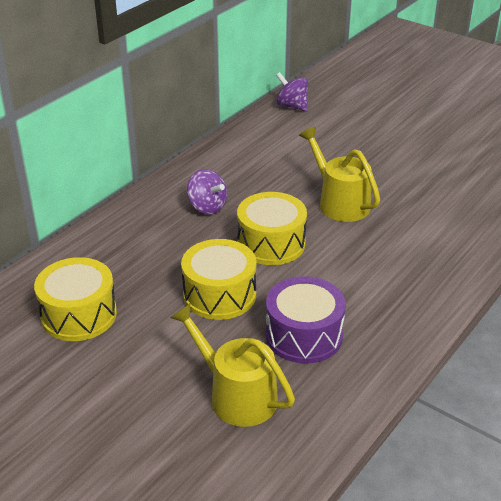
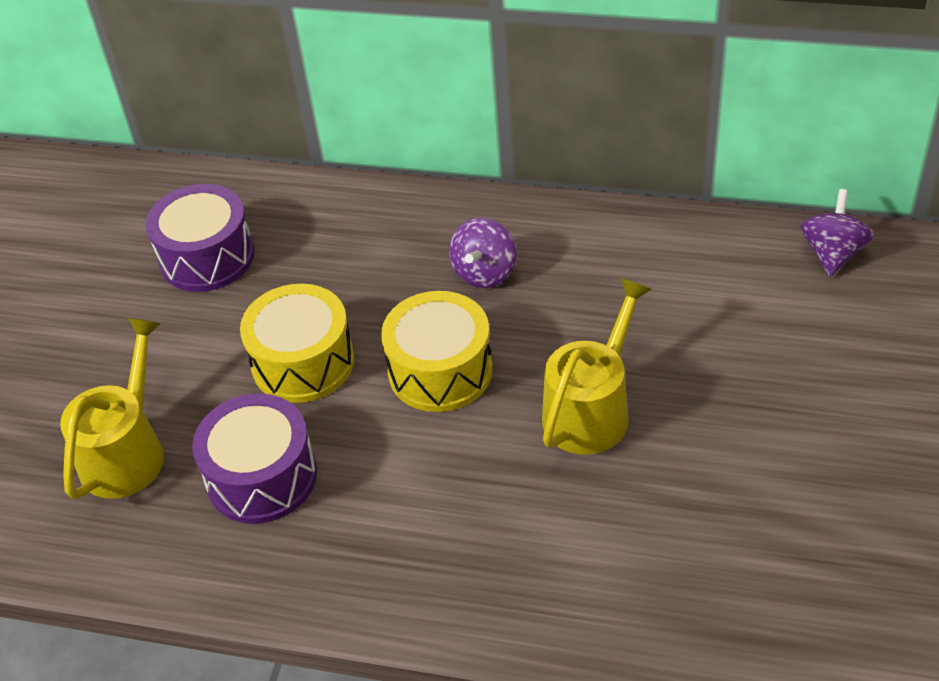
camera: 70 degrees right, 10 degrees up
yellow drum [34,257,117,341] -> purple drum [146,184,255,292]

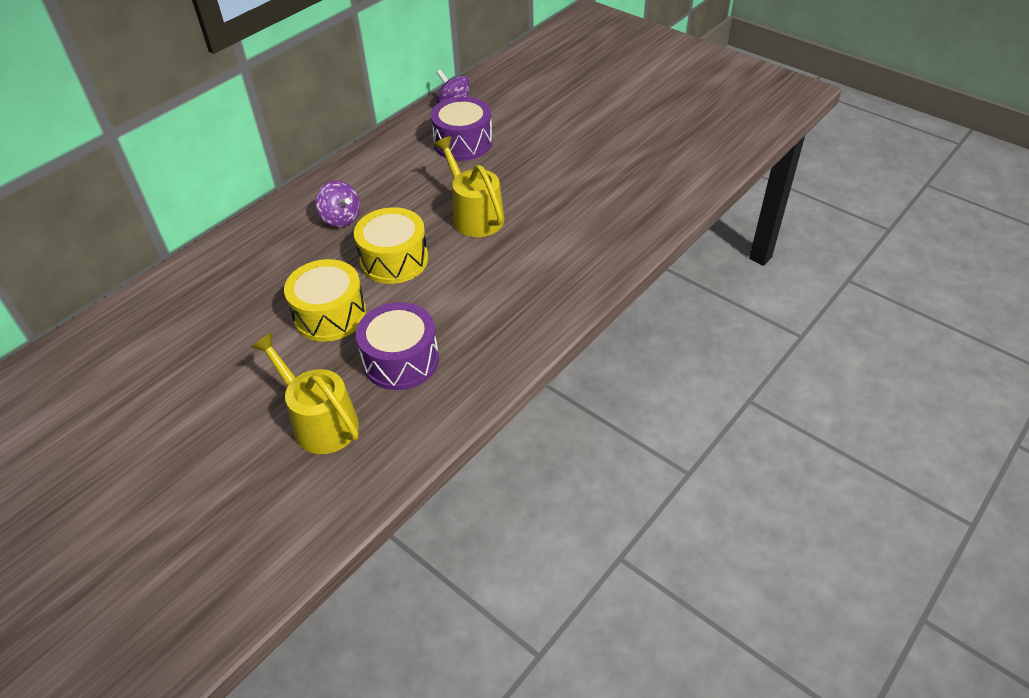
camera: 65 degrees left, 0 degrees up
purple drum [146,184,255,292] -> purple drum moved to [431,97,493,161]

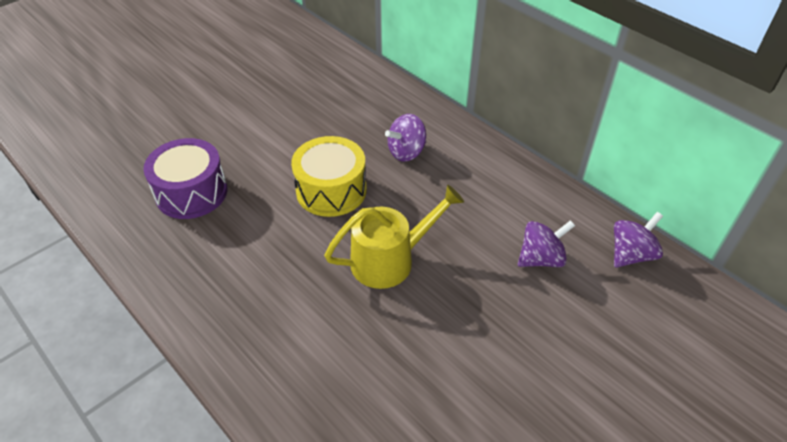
camera: 95 degrees right, 0 degrees up
yellow watering can [251,333,359,454] -> none
yellow drum [284,259,366,342] -> none
purple drum [431,97,493,161] -> purple spinning top [518,220,575,267]

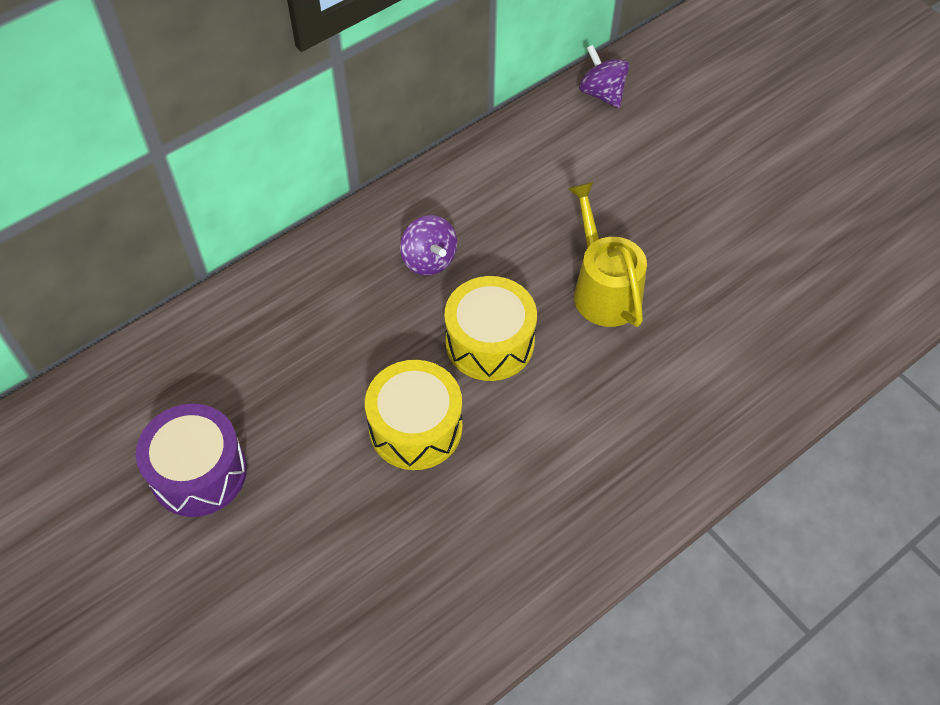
camera: 85 degrees left, 10 degrees up
purple drum [143,138,227,219] -> purple drum moved to [136,404,247,517]
purple spinning top [518,220,575,267] -> none
none -> yellow drum [365,360,463,470]

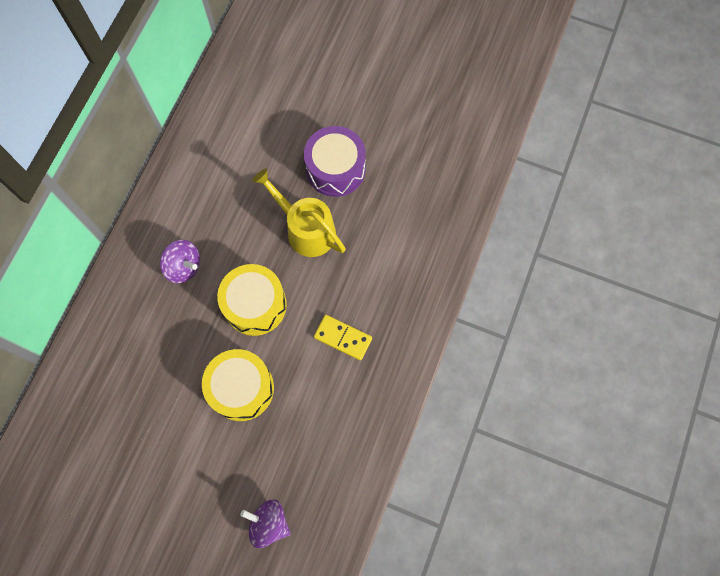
camera: 30 degrees left, 15 degrees up
purple drum [136,404,247,517] -> purple drum moved to [304,126,366,197]
purple spinning top [579,45,629,108] -> purple spinning top moved to [240,499,291,548]
none -> yellow domino [314,315,372,360]

